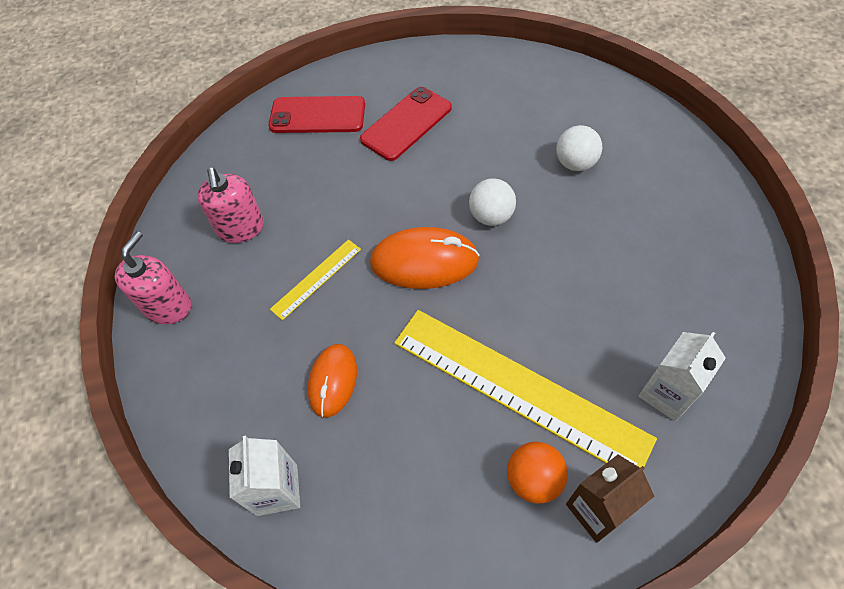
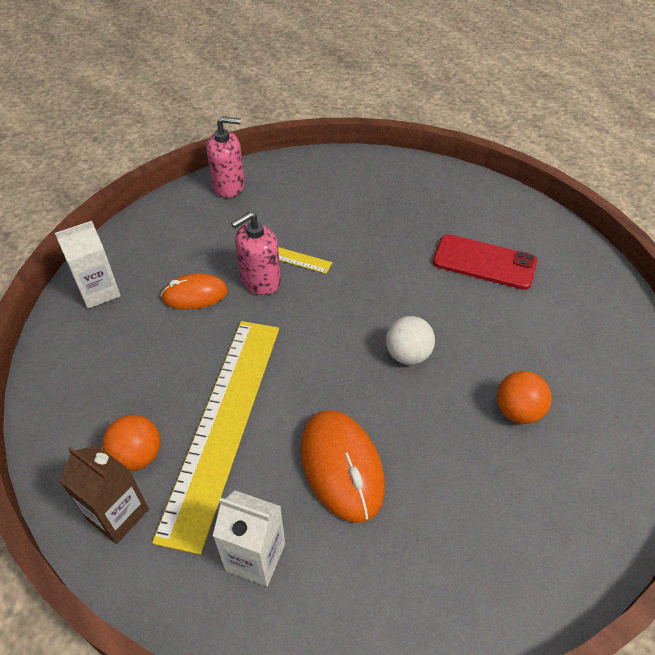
camera: 65 degrees right, 10 degrees down
pink soap dispenser [197,168,264,243] -> pink soap dispenser moved to [231,212,281,295]
red phone [269,96,365,133] -> none
orange mouse [370,227,480,289] -> orange mouse moved to [300,410,385,523]
white ball [556,125,602,171] -> orange ball [497,371,552,424]

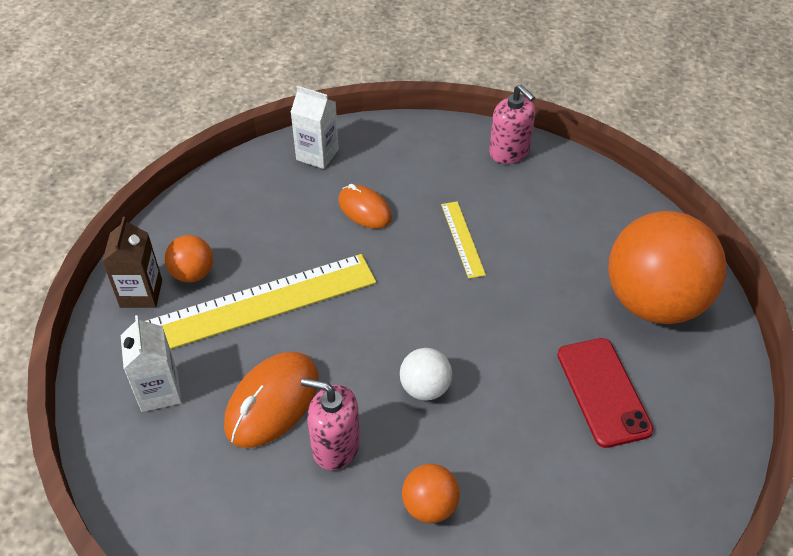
camera: 55 degrees right, 0 degrees up
pink soap dispenser [231,212,281,295] -> pink soap dispenser moved to [301,378,360,470]
none -> orange ball [608,211,726,324]

